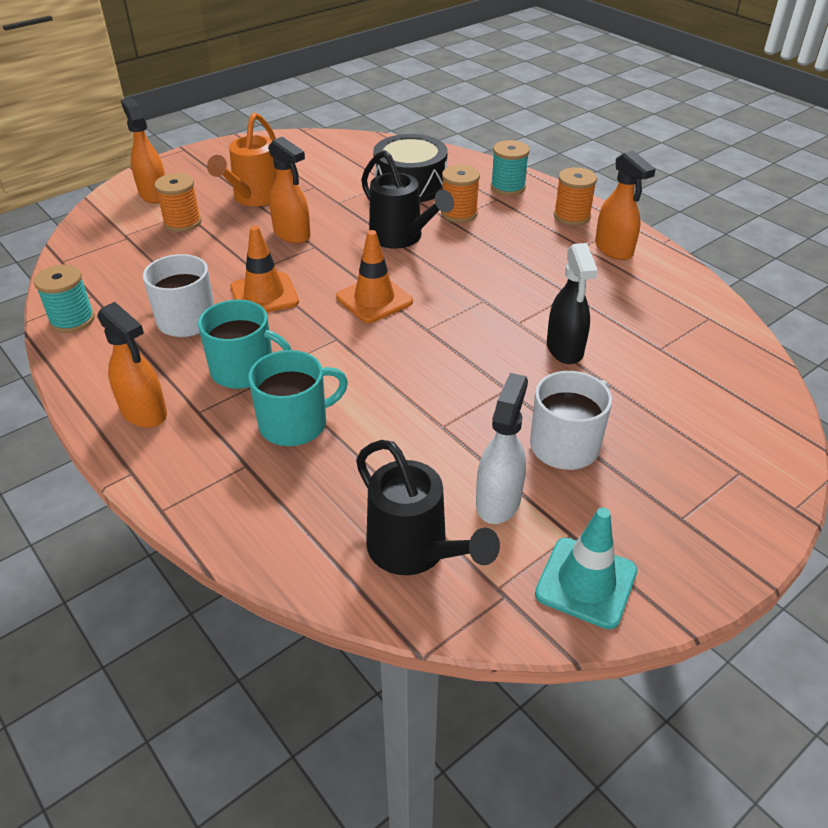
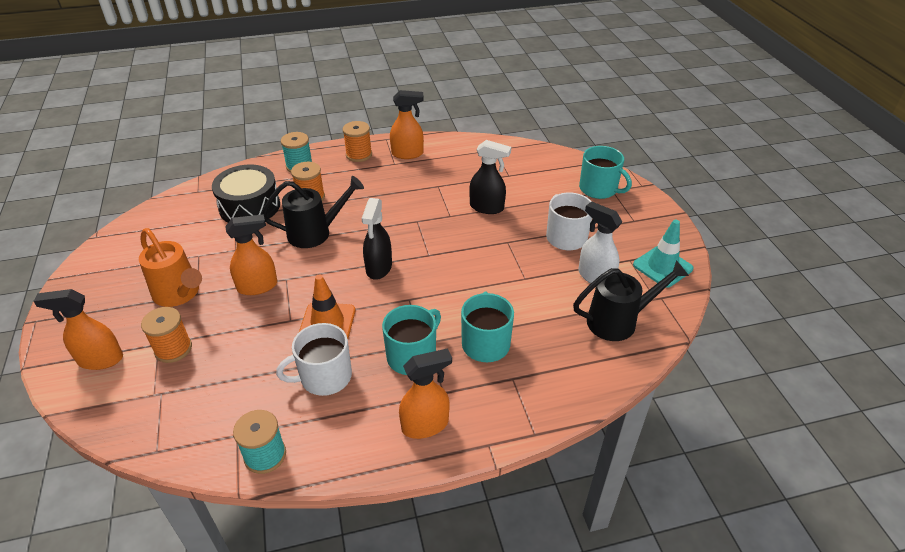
camera: 65 degrees left, 0 degrees up
orange traffic cone [336,230,413,323] -> black spray bottle [361,198,392,280]
none -> turquoise mug [579,146,632,199]

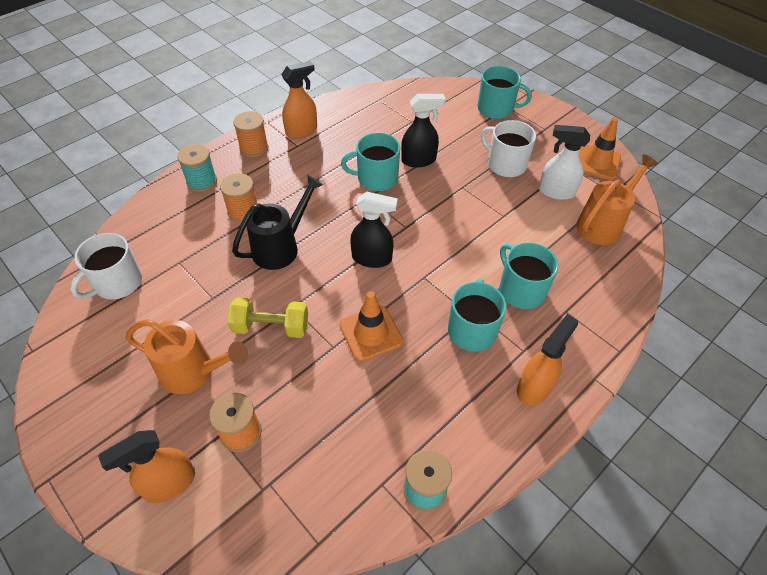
camera: 30 degrees left, 10 degrees up
black drum [212,164,280,223] -> none
orange spray bottle [225,214,277,295] -> yellow dumbbell [227,298,308,338]
white mug [276,323,352,396] -> white mug moved to [70,233,142,300]
black spray bottle [361,198,392,280] -> black spray bottle turned 60 degrees counterclockwise [350,192,398,268]
black watering can [573,260,689,341] -> orange watering can [577,154,658,245]
turquoise traffic cone [633,220,693,288] -> orange traffic cone [579,117,621,180]
none -> turquoise mug [341,133,400,191]

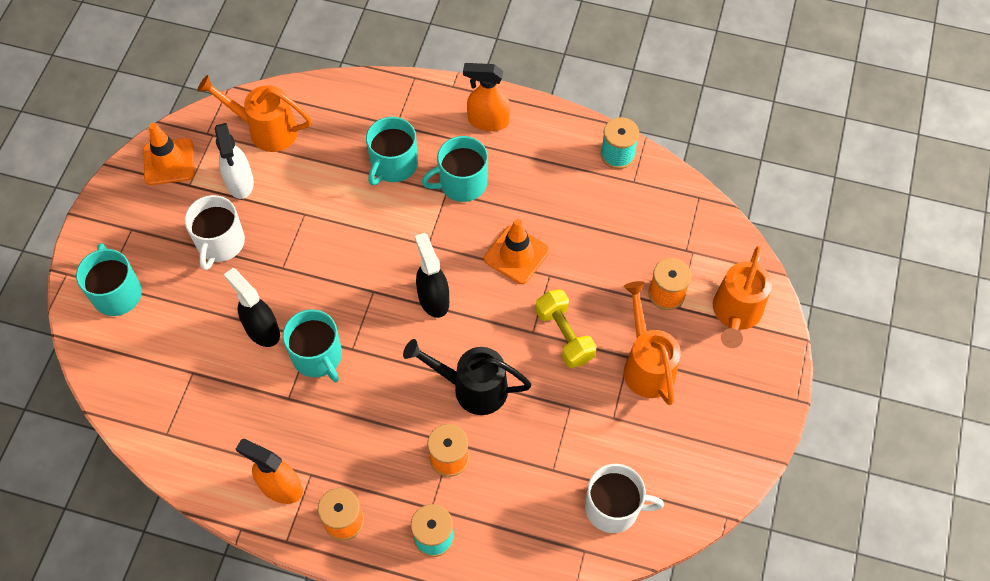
camera: 120 degrees left, 10 degrees up
orange spray bottle [98,430,195,503] -> orange watering can [713,246,772,348]

